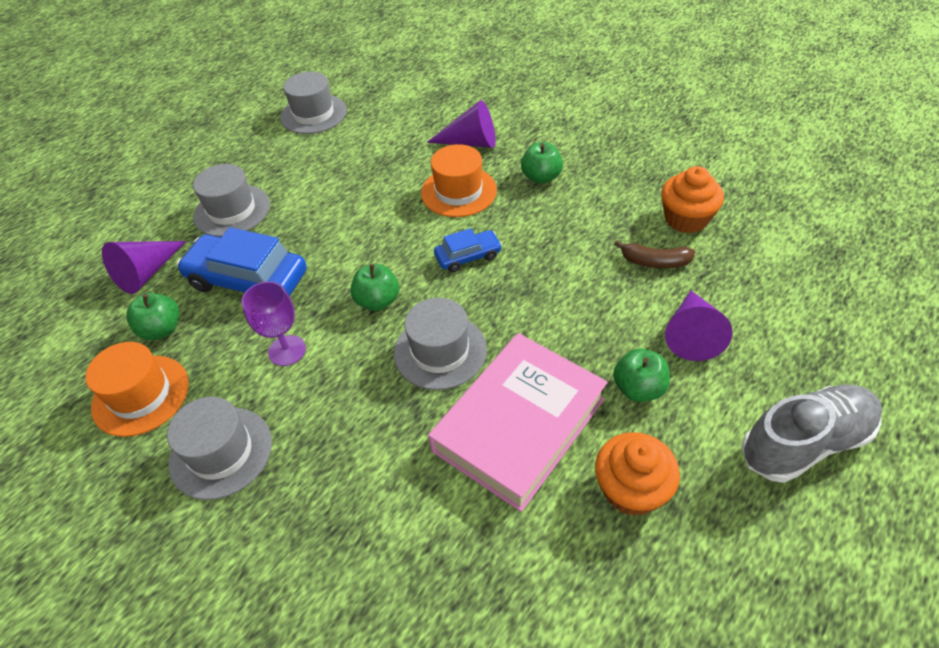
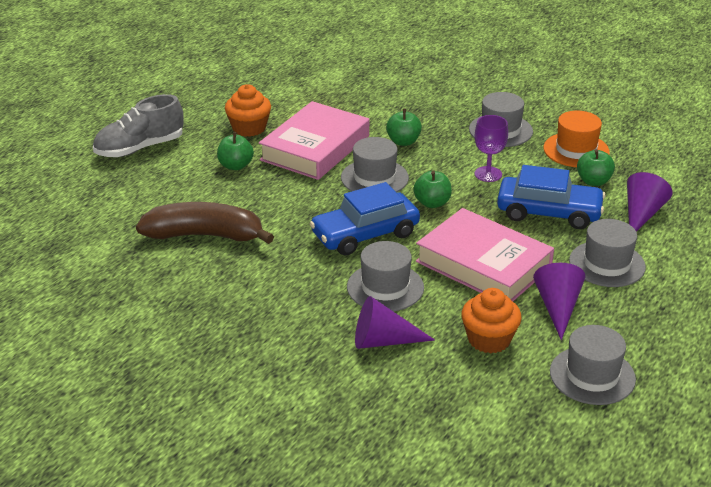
camera: 170 degrees right, 15 degrees down
orange hat [421,144,497,217] -> grey hat [347,241,424,311]
blue car [434,228,502,272] -> blue car [309,182,420,256], size x1.87
green apple [521,142,563,184] -> green apple moved to [386,109,422,146]
brown banana [615,240,695,268] -> brown banana [136,202,274,244], size x2.05
orange cupcake [661,166,724,233] -> orange cupcake moved to [461,288,522,354]
purple cone [665,291,732,361] -> purple cone moved to [533,263,586,340]
none -> pink book [416,208,554,301]

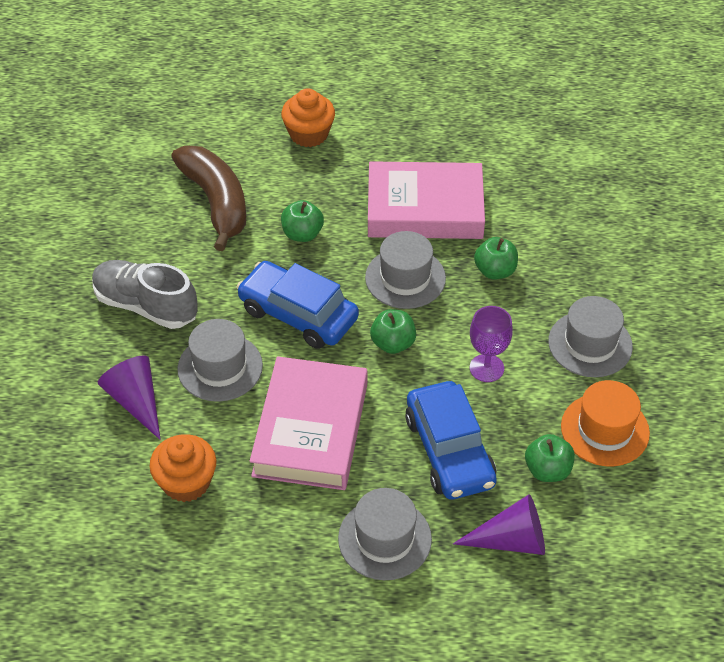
camera: 60 degrees right, 15 degrees up
grey shoe [93,94,184,157] -> grey shoe moved to [92,260,198,329]
green apple [217,132,254,170] -> green apple moved to [281,200,324,242]
orange cupcake [225,84,271,137] -> orange cupcake moved to [281,88,335,147]
purple cone [533,263,586,340] -> none
grey hat [550,325,636,405] -> none

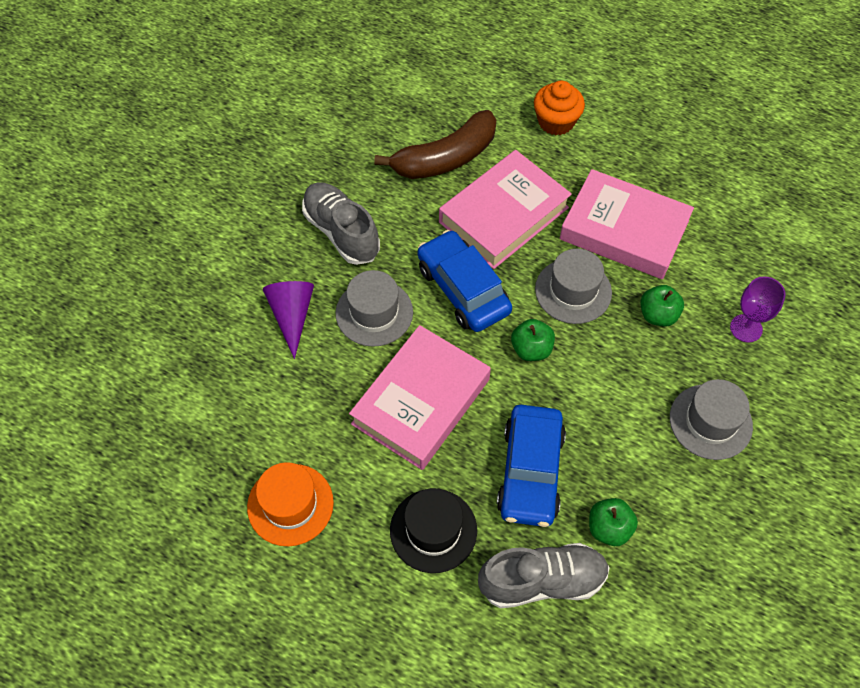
camera: 25 degrees right, 10 degrees up
orange cupcake [149,434,217,502] -> none
brown banana [171,146,246,251] -> brown banana turned 60 degrees clockwise [374,110,496,179]
green apple [281,200,324,242] -> pink book [439,150,572,269]
grey hat [338,488,432,580] -> black hat [390,488,477,573]
purple cone [453,494,545,555] -> grey shoe [478,543,610,608]
purple goblet [470,306,513,382] -> purple goblet moved to [730,276,786,342]
orange hat [561,380,650,467] -> orange hat moved to [247,462,334,546]

